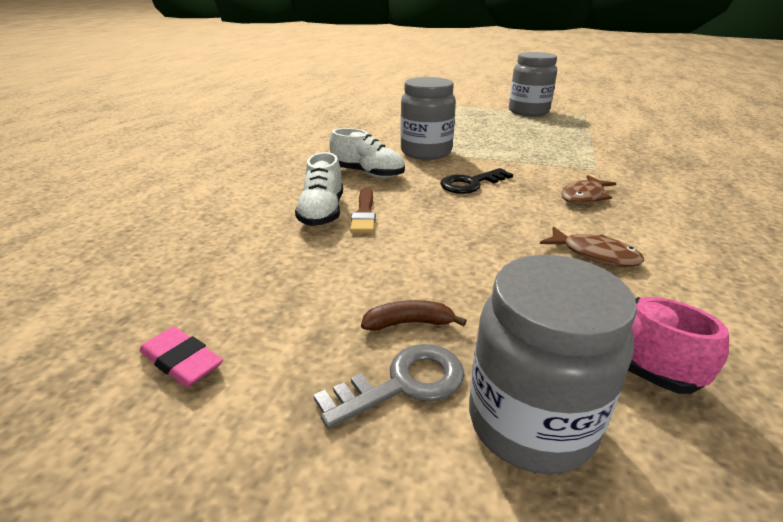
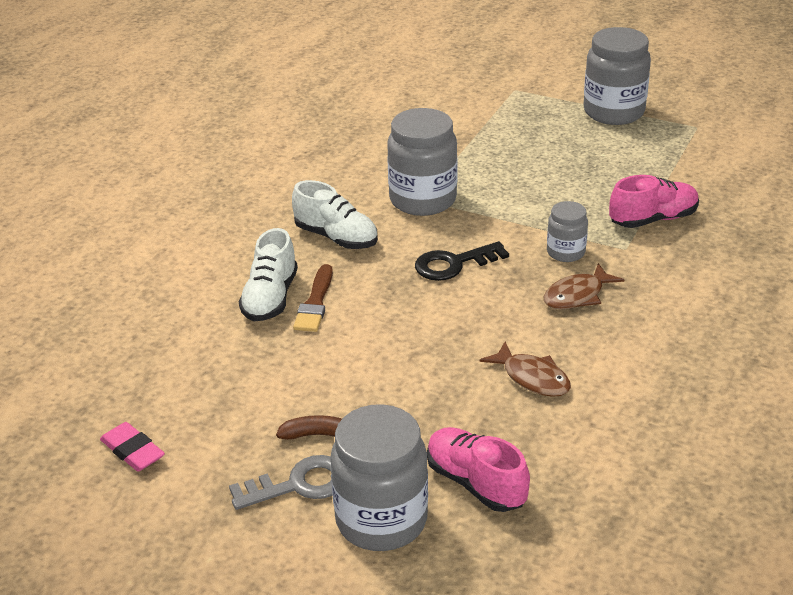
camera: 10 degrees right, 5 degrees up
none -> grey jar [547,201,588,262]
none -> pink shoe [609,175,699,228]

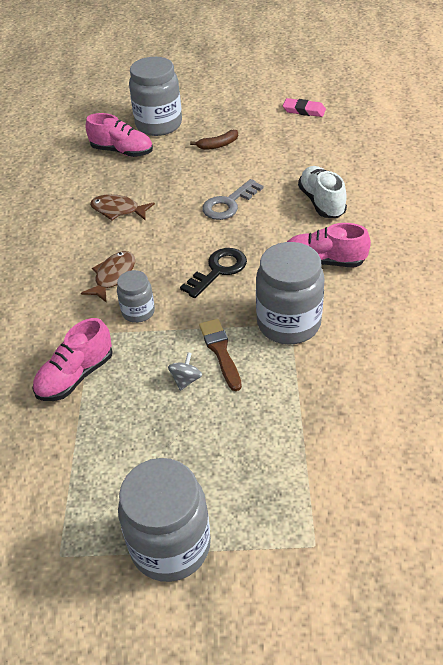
camera: 155 degrees right, 10 degrees up
grey key [229,455,333,510] -> grey key moved to [202,179,263,220]
white shoe [292,180,378,249] -> pink shoe [287,223,371,267]
brown brush [293,264,333,332] -> brown brush moved to [199,319,242,391]
none -> grey spinning top [168,352,202,391]

